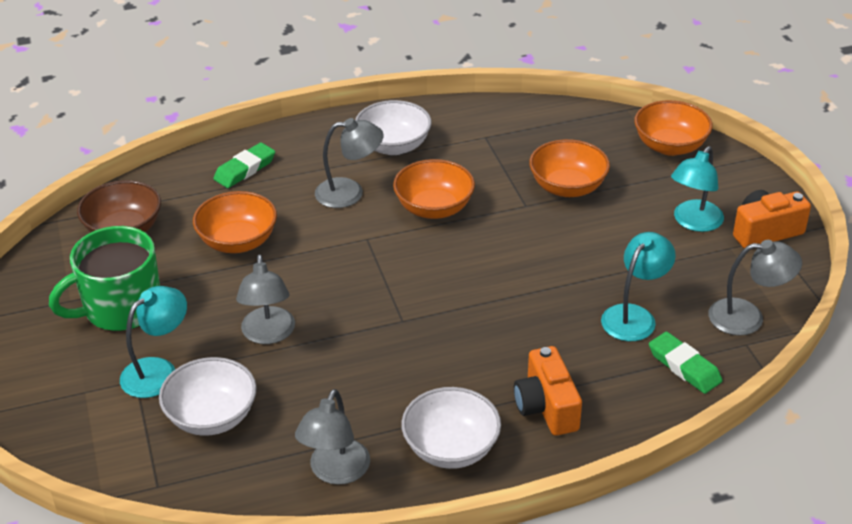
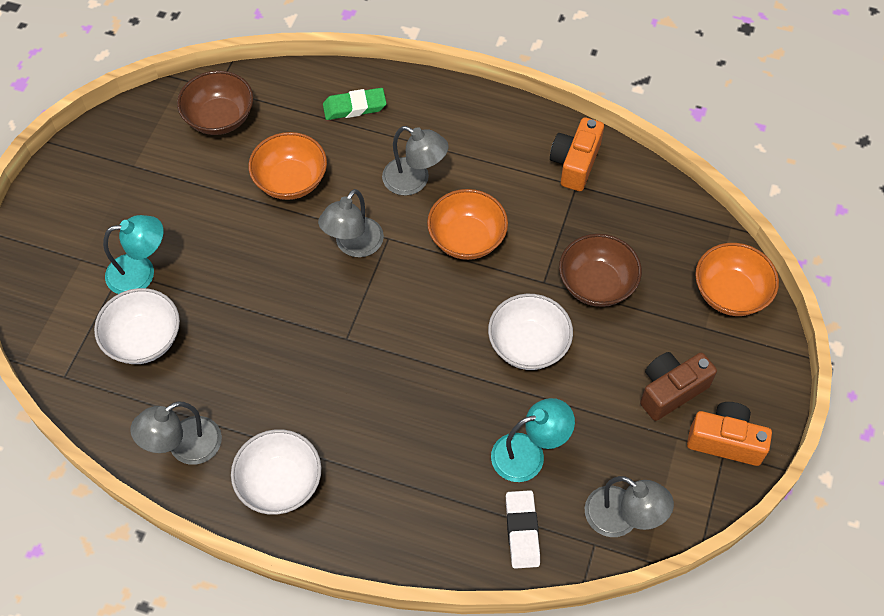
camera: 35 degrees right, 20 degrees up
green mug [49,226,160,331] -> none
grey lamp [236,254,295,344] -> grey lamp moved to [318,189,384,257]
white bowl [355,100,432,155] -> white bowl moved to [488,294,573,370]
orange camera [514,346,582,436] -> orange camera moved to [550,117,604,191]
orange bowl [529,139,610,197] -> brown bowl [559,234,642,307]
green eraser [649,331,723,394] -> white eraser [506,490,540,569]
turquoise lamp [671,146,724,232] -> brown camera [640,352,717,421]

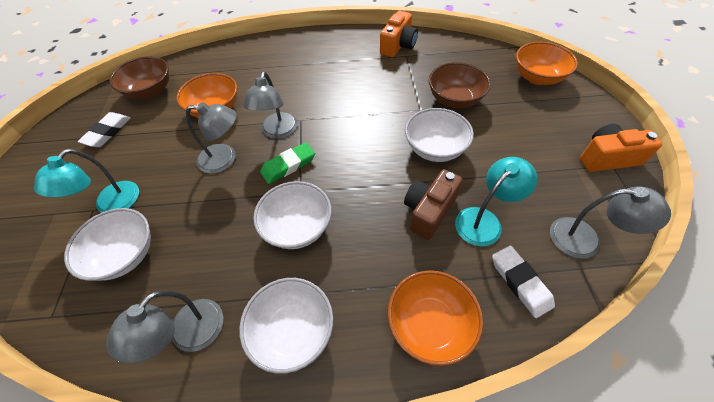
camera: 20 degrees left, 5 degrees down
turquoise lamp [103,215,163,294] -> turquoise lamp turned 150 degrees clockwise [34,149,139,213]
green eraser [323,88,387,120] -> green eraser moved to [260,142,315,184]
grey lamp [382,126,449,196] -> grey lamp moved to [186,102,237,174]
orange bowl [427,189,508,260] -> orange bowl moved to [388,270,483,366]
orange camera [550,117,604,191] -> orange camera turned 150 degrees counterclockwise [380,11,418,57]
brown camera [640,352,717,421] -> brown camera moved to [404,169,462,240]
none -> white eraser [78,112,131,147]
none -> white bowl [253,181,332,249]

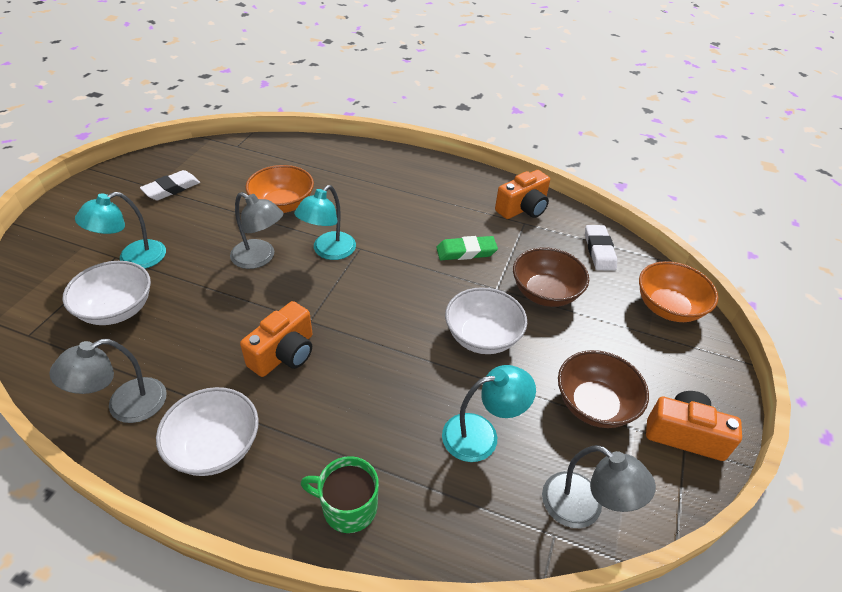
camera: 20 degrees right, 10 degrees down
brown bowl [109,56,169,99] -> brown bowl moved to [558,350,649,428]
grey lamp [243,71,298,139] -> turquoise lamp [294,185,356,260]
white bowl [253,181,332,249] -> orange camera [240,301,313,377]
green eraser [260,142,315,184] -> green eraser moved to [436,236,498,260]
orange bowl [388,270,483,366] -> green mug [300,456,379,533]
brown camera [404,169,462,240] -> none
white eraser [492,246,555,318] -> white eraser moved to [585,225,617,271]

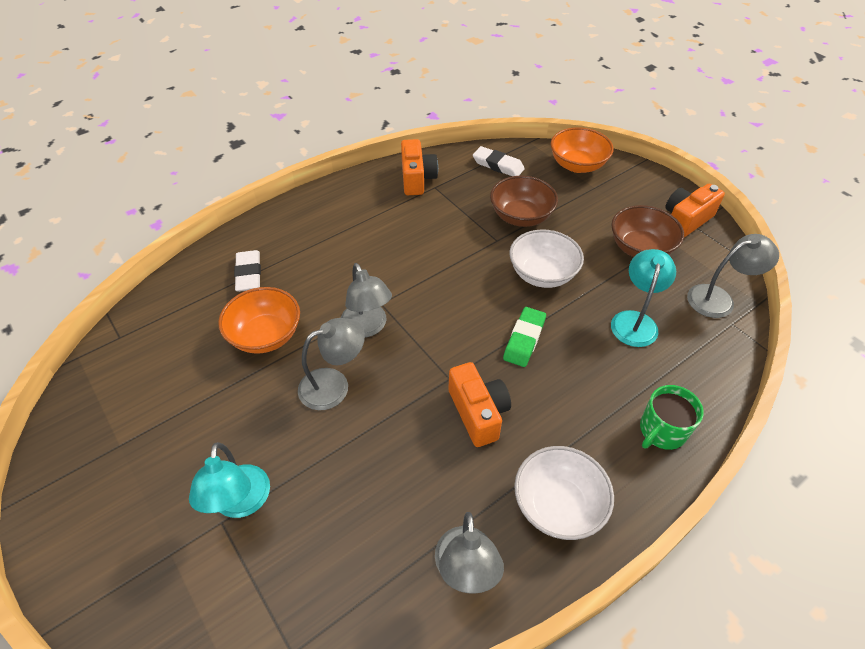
camera: 55 degrees left, 5 degrees up
white bowl [63,261,151,325] -> none
white eraser [140,170,200,200] -> white eraser moved to [234,250,261,292]
turquoise lamp [294,185,356,260] -> grey lamp [341,263,392,338]
green eraser [436,236,498,260] -> green eraser moved to [503,307,546,367]

